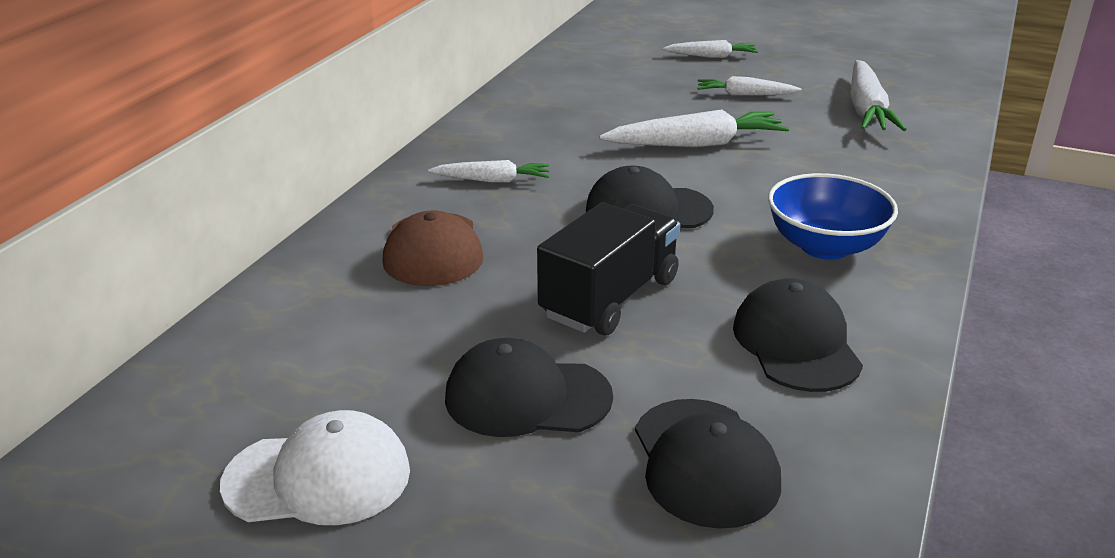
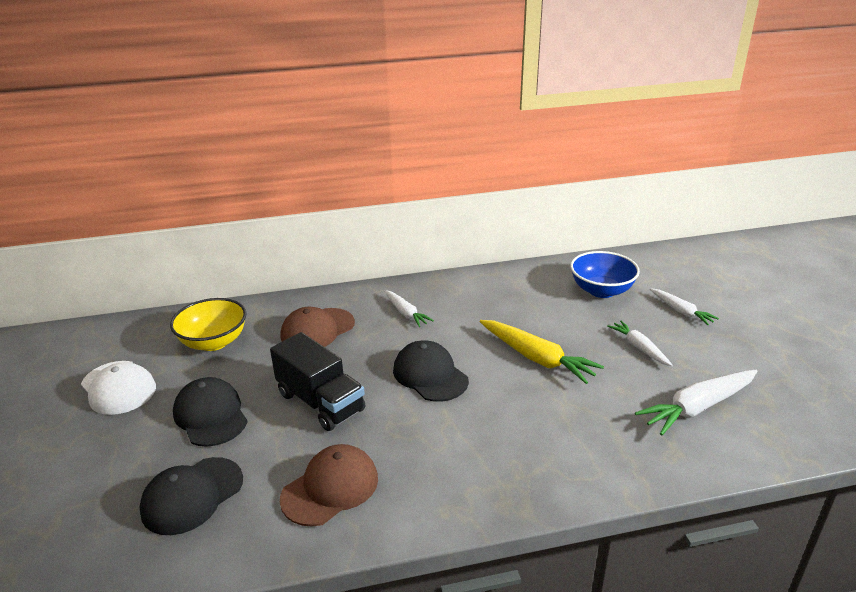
camera: 55 degrees right, 0 degrees up
black truck [537,202,680,335] -> black truck turned 45 degrees clockwise [270,332,365,431]
white carrot [599,110,789,147] -> yellow carrot [480,320,604,384]
black cap [733,278,863,392] -> brown cap [280,444,378,527]
blue bowl [768,173,898,260] -> blue bowl moved to [570,251,640,298]
none -> yellow bowl [170,298,246,351]

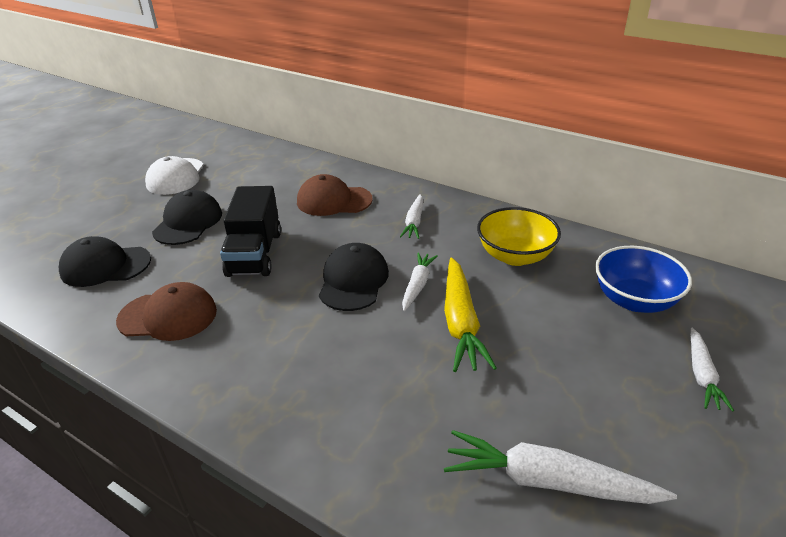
camera: 45 degrees right, 5 degrees up
yellow bowl [170,298,246,351] -> yellow bowl moved to [477,207,561,266]
white carrot [607,321,673,366] -> white carrot moved to [402,252,437,311]

